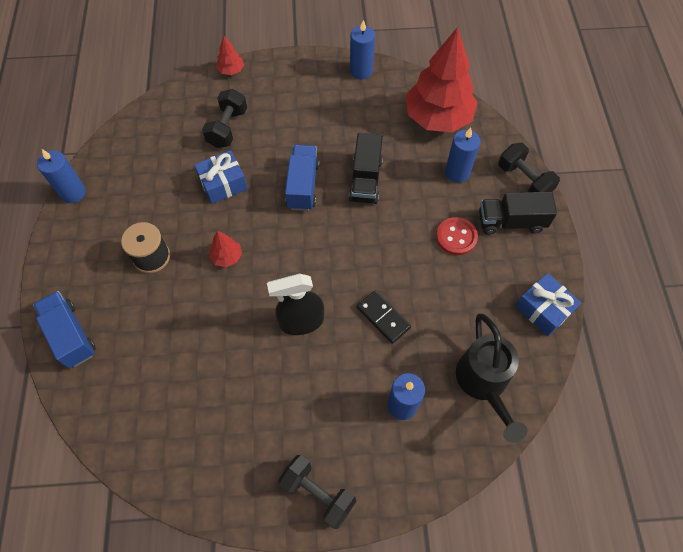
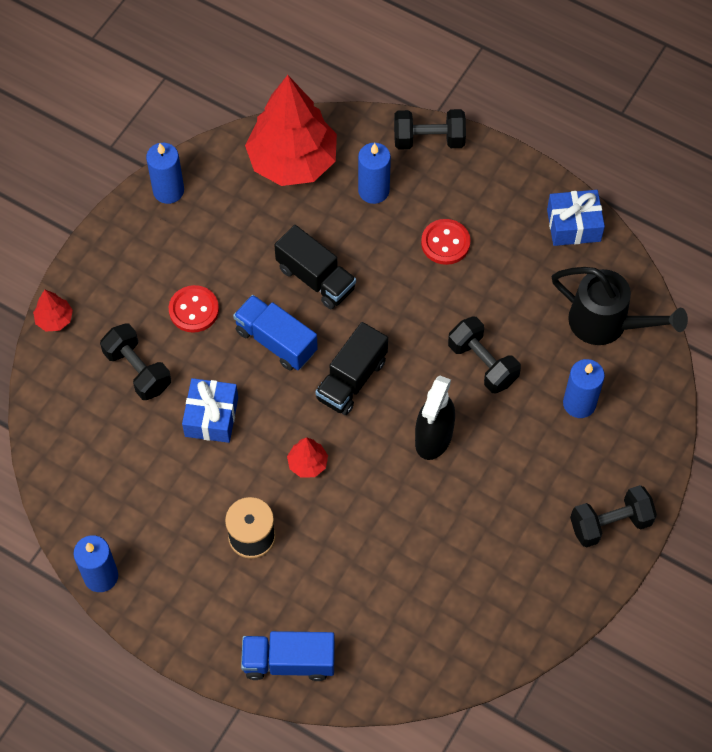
camera: 55 degrees left, 0 degrees up
black domino [357,290,411,344] -> black dumbbell [448,317,521,393]
black truck [479,192,557,235] -> black truck moved to [315,322,388,415]
none -> red button [169,285,219,333]

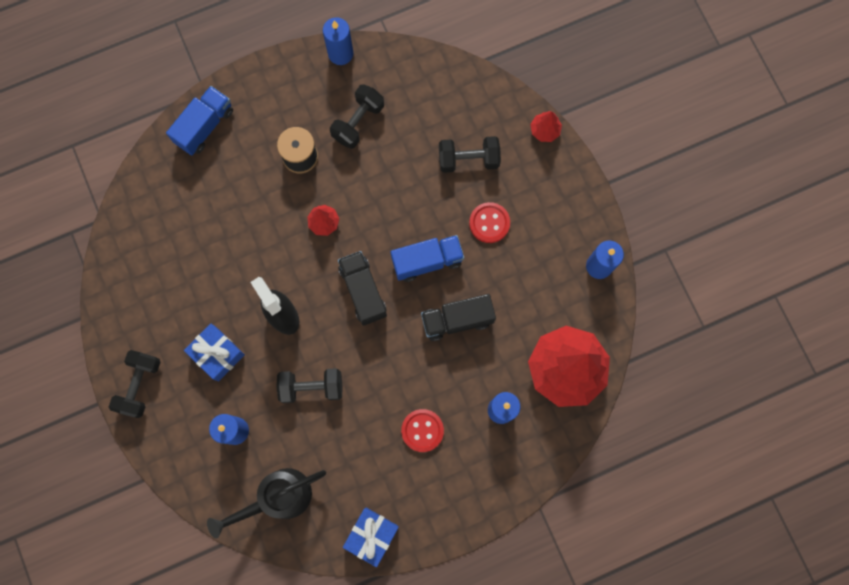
camera: 125 degrees right, 15 degrees up
blue gift [182,378,238,443] -> blue gift moved to [184,323,245,382]
black dumbbell [394,109,466,149] -> black dumbbell moved to [330,84,384,149]

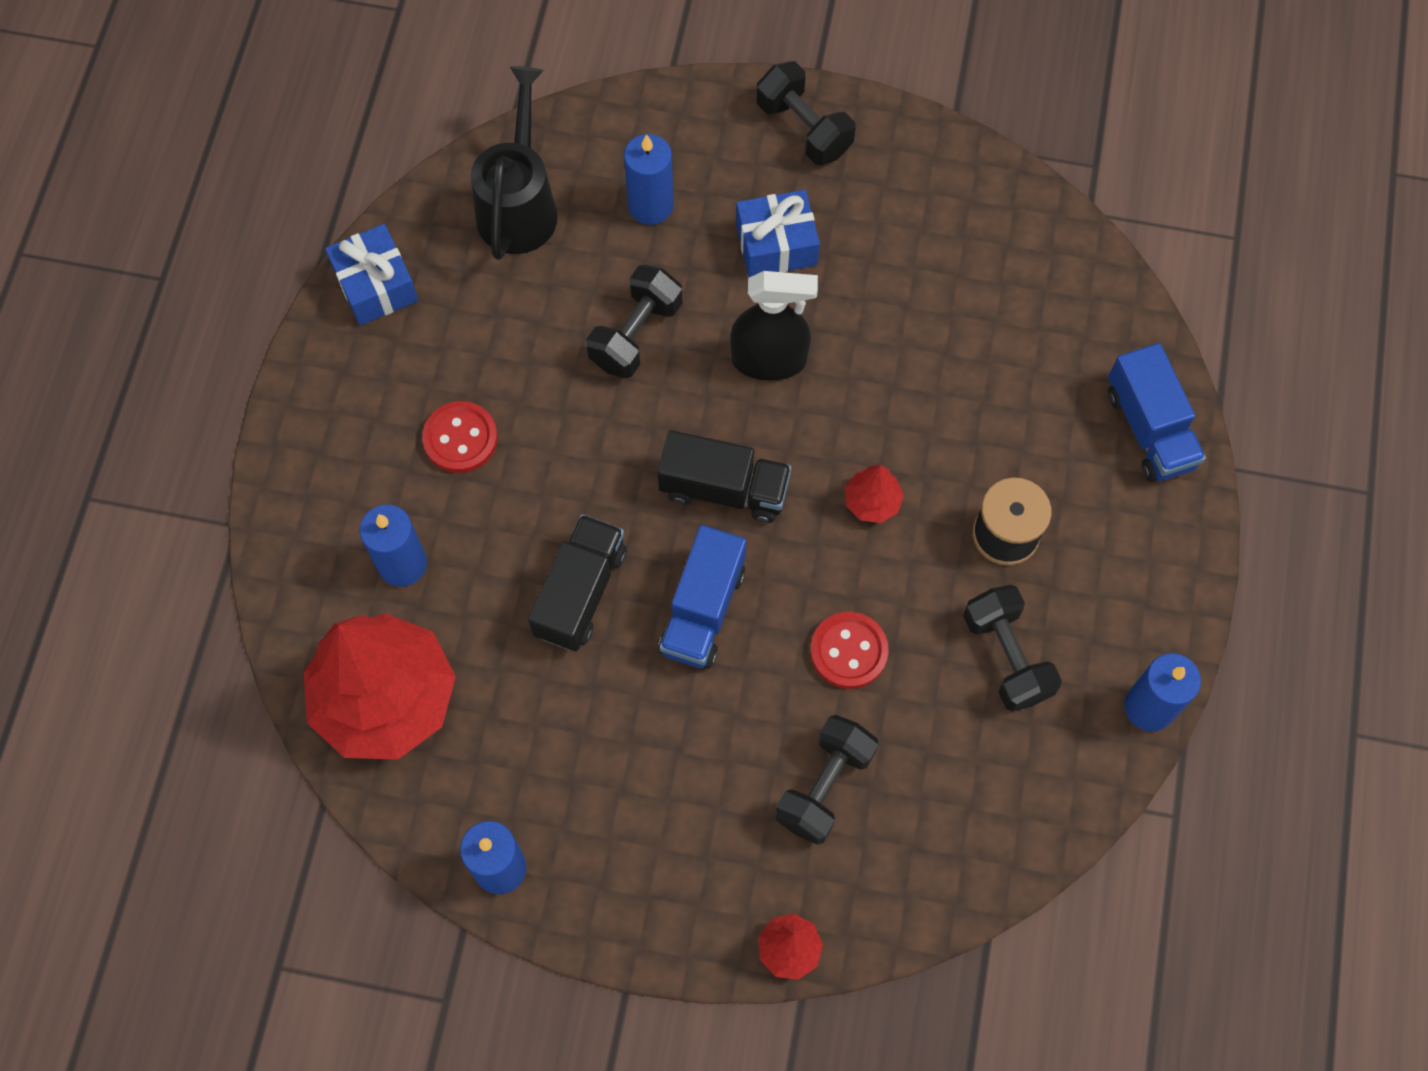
camera: 125 degrees right, 10 degrees down
red button [469,202,510,243] -> red button moved to [810,612,889,689]

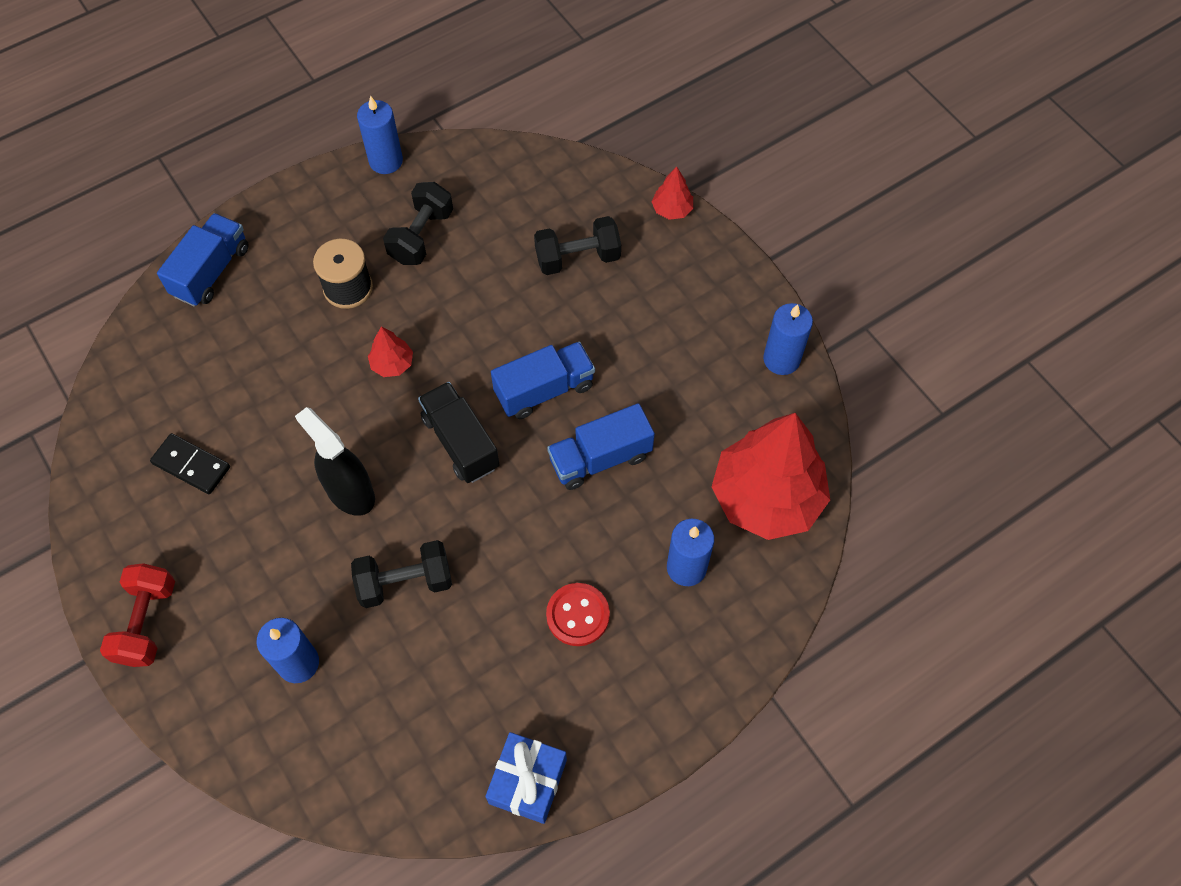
camera: 135 degrees left, 5 degrees down
black watering can [471,66,557,260] -> none
black truck [528,514,627,651] -> blue truck [547,403,655,490]
blue gift [736,190,820,277] -> none
black dumbbell [757,61,855,165] -> red dumbbell [100,563,175,667]
red button [810,612,889,689] -> none
none -> black domino [150,433,230,494]

